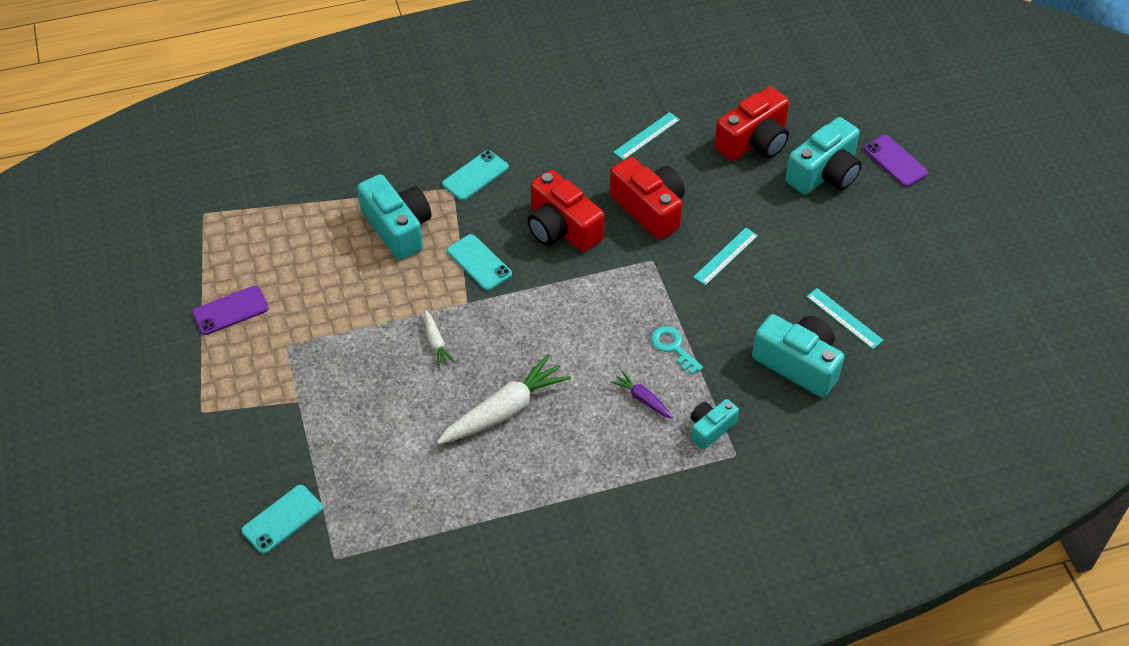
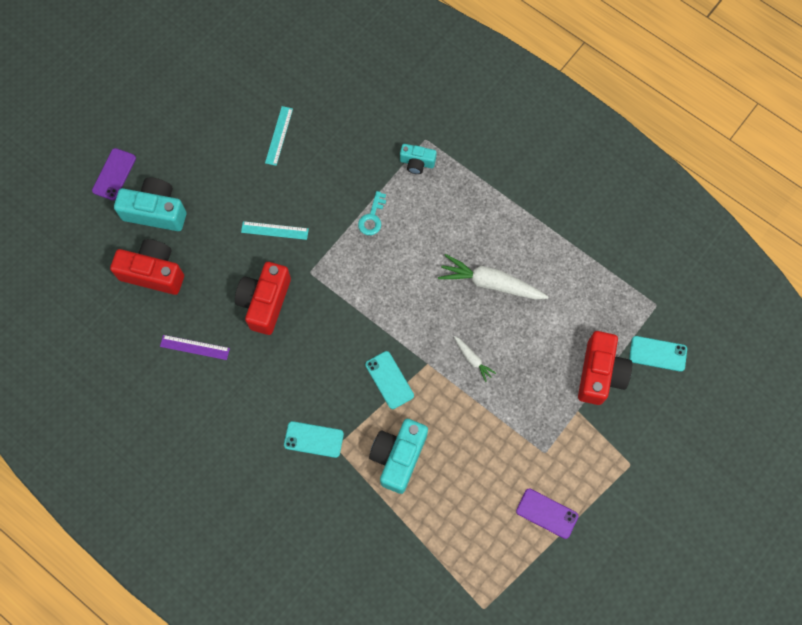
camera: 125 degrees left, 20 degrees up
white carrot [425,310,456,368] -> white carrot turned 105 degrees clockwise [454,336,496,382]
turquoise phone [447,234,512,291] -> turquoise phone turned 45 degrees counterclockwise [365,351,414,409]
red camera [527,170,604,252] -> red camera moved to [578,331,632,405]
purple carrot [611,371,673,419] -> none
turquoise ruler [613,112,680,160] -> purple ruler [160,335,230,360]
turquoise camera [752,314,844,397] -> none

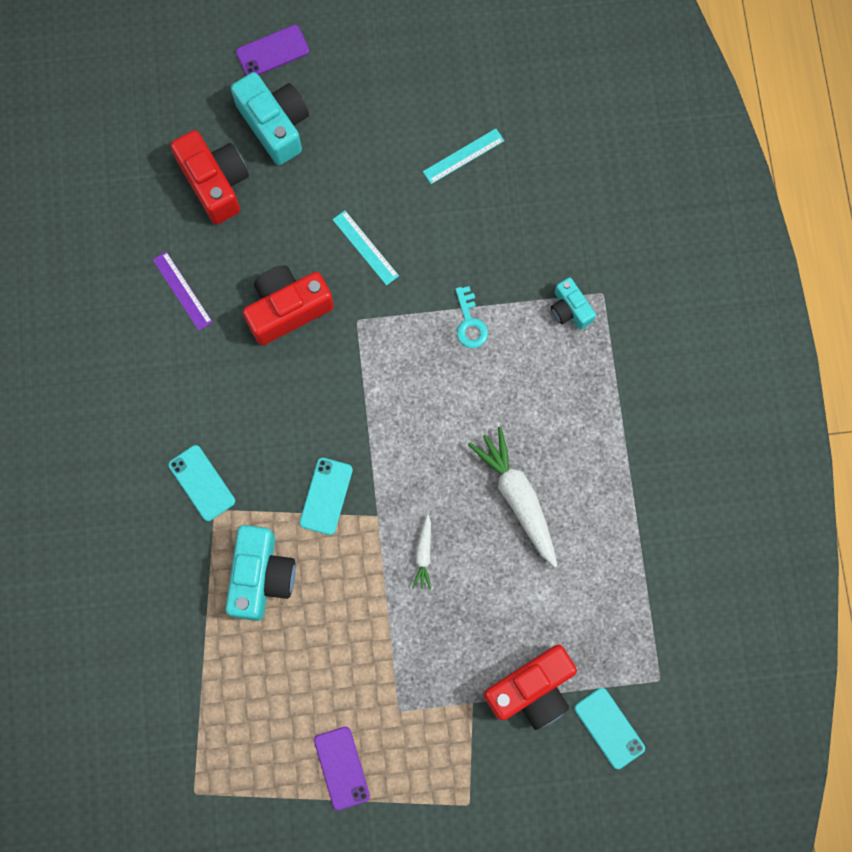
camera: 45 degrees right, 5 degrees up
turquoise key [358,191,386,235] -> turquoise key turned 75 degrees counterclockwise [455,286,488,348]
turquoise camera [369,419,428,494] -> turquoise camera turned 120 degrees clockwise [225,525,296,621]

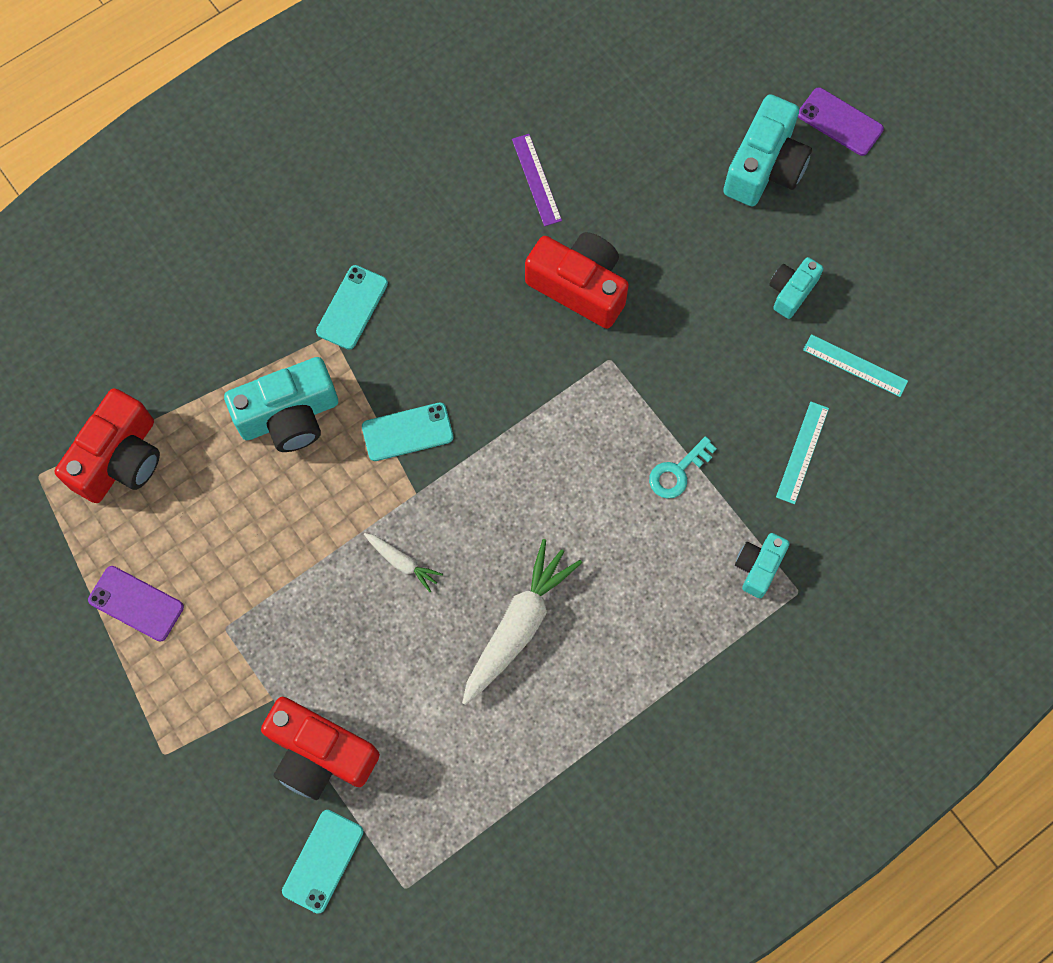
camera: 60 degrees right, 5 degrees down
purple ruler [153,251,212,331] -> purple ruler turned 45 degrees counterclockwise [512,134,562,226]
red camera [170,130,249,224] -> red camera moved to [55,388,160,503]
purple phone [314,727,370,810] -> purple phone turned 75 degrees clockwise [88,566,184,642]
turquoise ruler [333,210,399,285] -> turquoise ruler moved to [776,402,829,504]
white carrot [412,514,431,590] -> white carrot turned 120 degrees counterclockwise [364,533,443,592]
none -> turquoise camera [769,257,824,319]

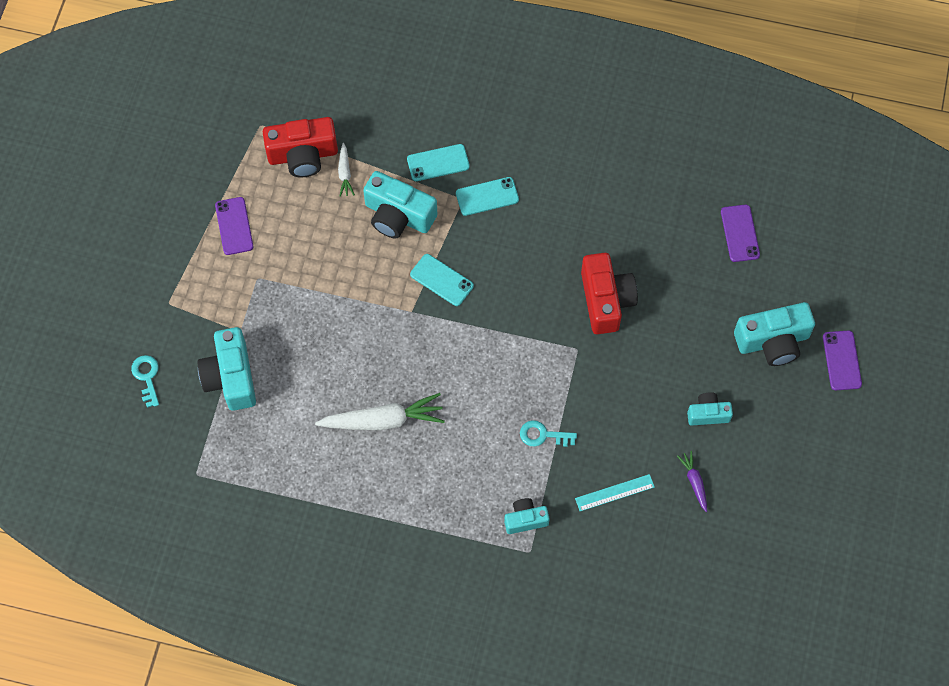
camera: 50 degrees right, 5 degrees down
red camera [261,697,380,800] -> turquoise camera [197,327,256,411]
turquoise phone [282,810,364,914] -> turquoise phone moved to [407,144,470,181]
white carrot [364,533,443,592] -> white carrot moved to [338,143,355,197]
purple ruler [512,134,562,226] -> none
turquoise ruler [803,334,908,397] -> purple carrot [677,451,707,512]
none -> turquoise key [131,355,159,408]
none -> purple phone [721,205,760,262]

